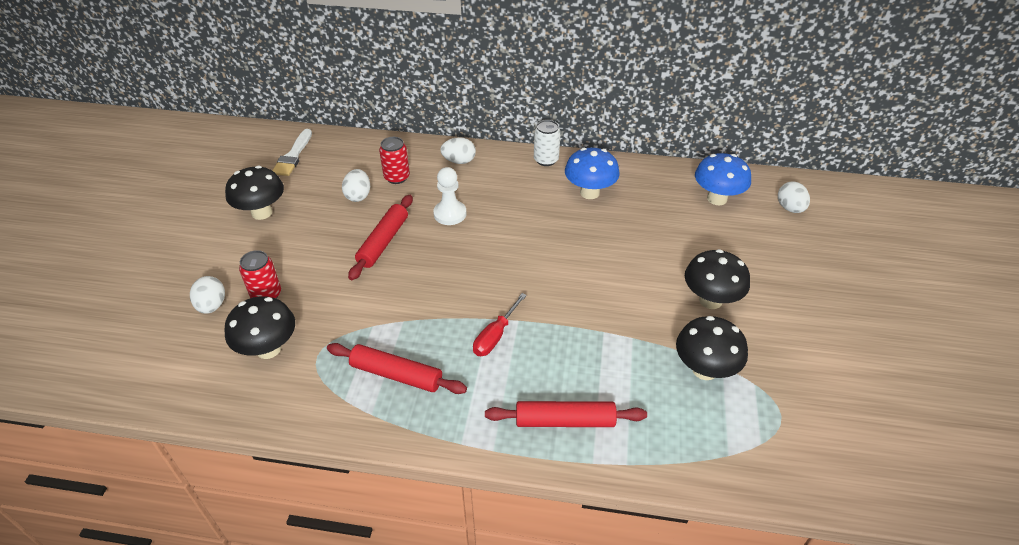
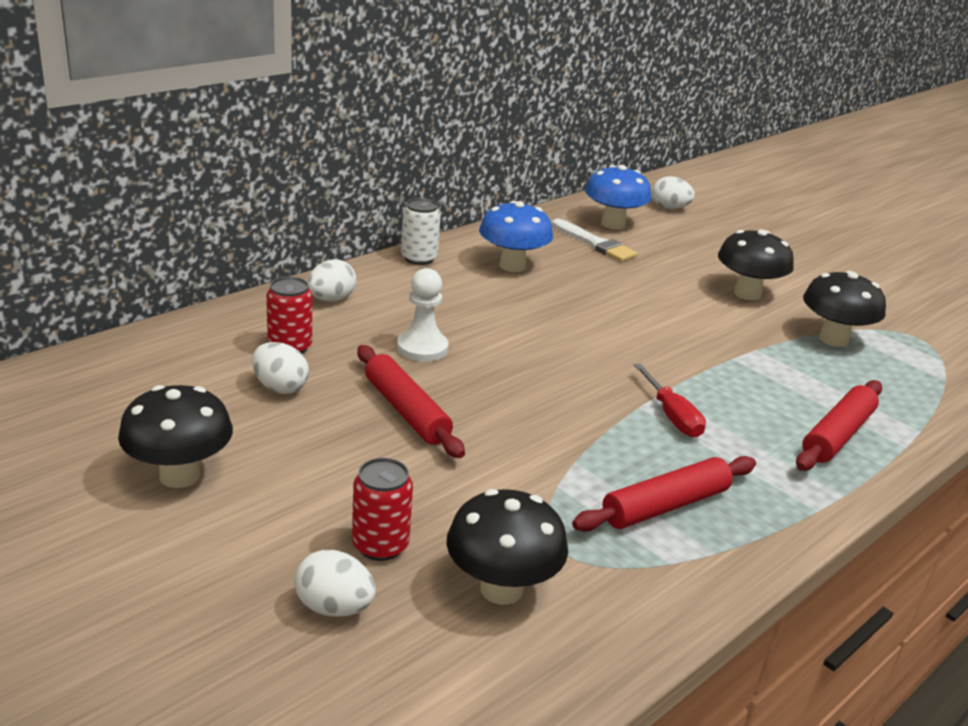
camera: 55 degrees left, 15 degrees down
white brush [272,129,312,176] -> white brush moved to [552,219,638,262]

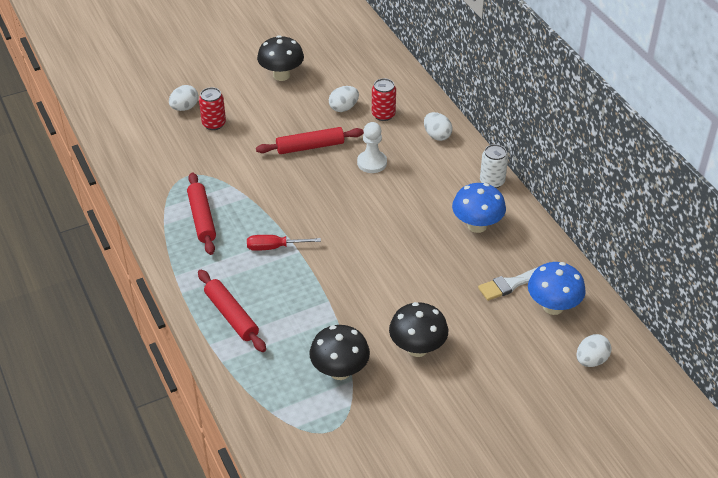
camera: 110 degrees right, 15 degrees up
black mushroom [446,489,568,605] -> none

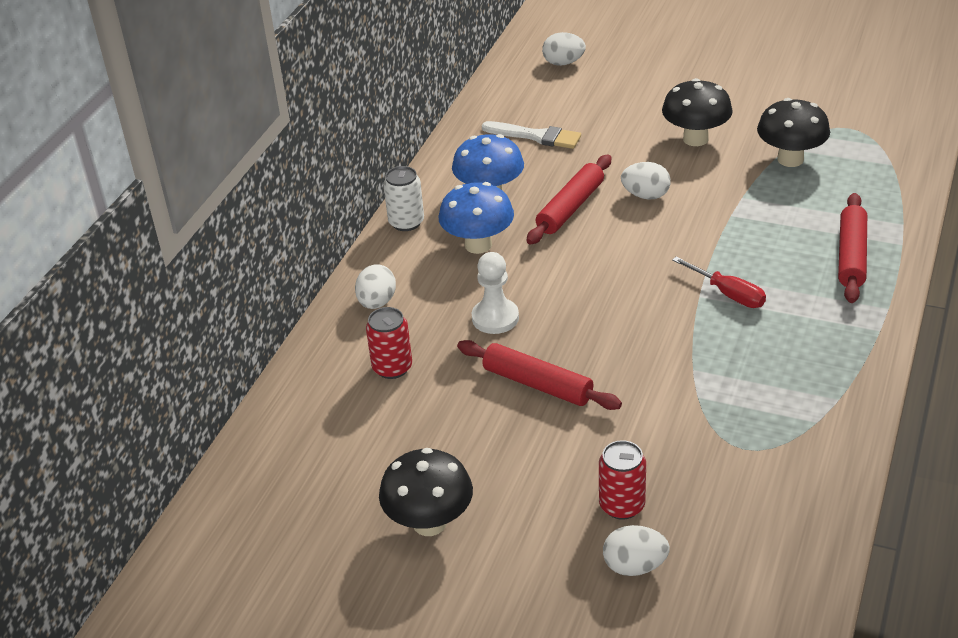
camera: 130 degrees left, 5 degrees down
red rolling pin [187,172,216,255] -> red rolling pin moved to [527,155,611,245]
white egg [329,86,359,112] -> white egg moved to [621,162,670,200]
blue mushroom [528,262,586,315] -> blue mushroom moved to [439,182,514,254]

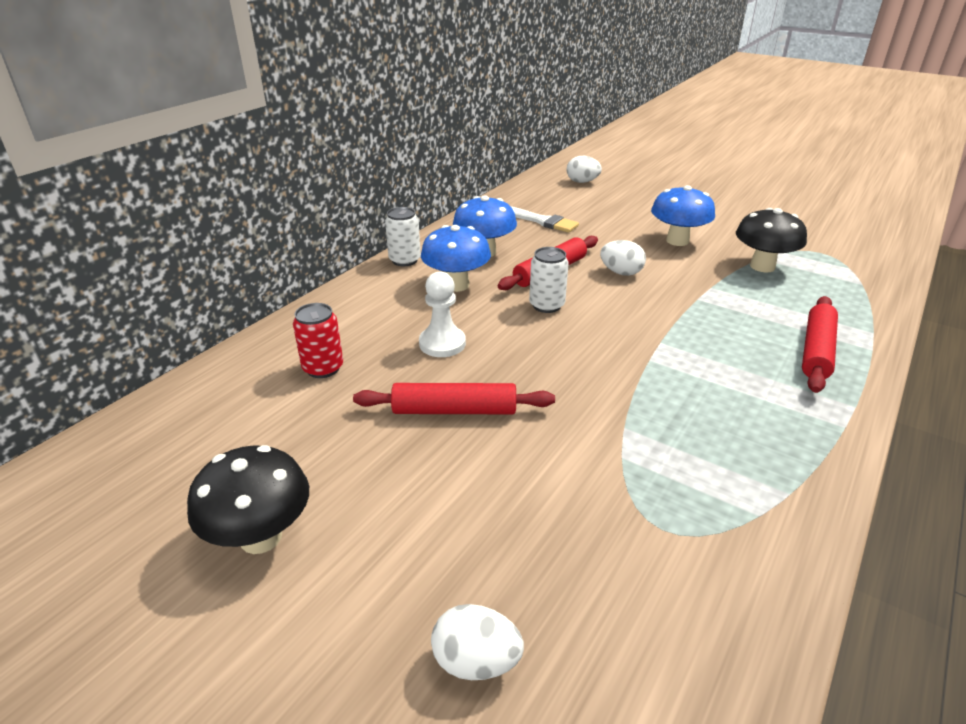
camera: 10 degrees right, 5 degrees down
white egg [355,264,396,309] -> none
red rolling pin [457,340,622,410] -> red rolling pin turned 45 degrees counterclockwise [353,383,555,414]
red can [599,440,646,520] -> none
black mushroom [662,78,733,146] -> blue mushroom [651,185,715,246]
red screwdriver [672,256,766,308] -> none
none -> white can [529,247,569,313]

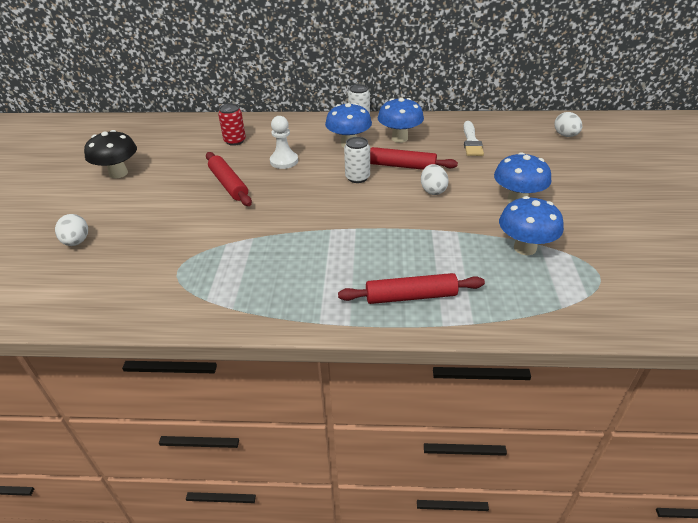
camera: 60 degrees right, 5 degrees up
black mushroom [736,208,807,272] -> blue mushroom [499,196,564,255]

